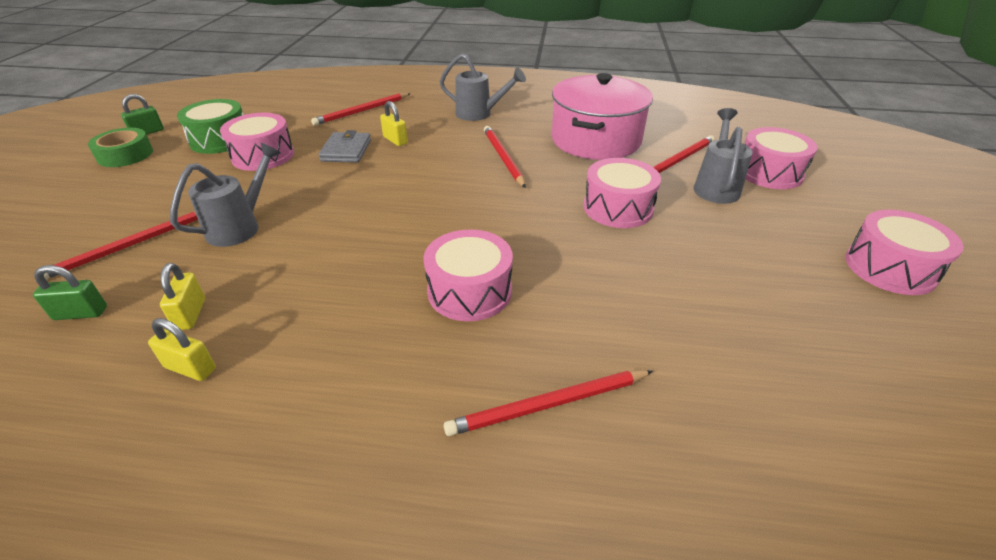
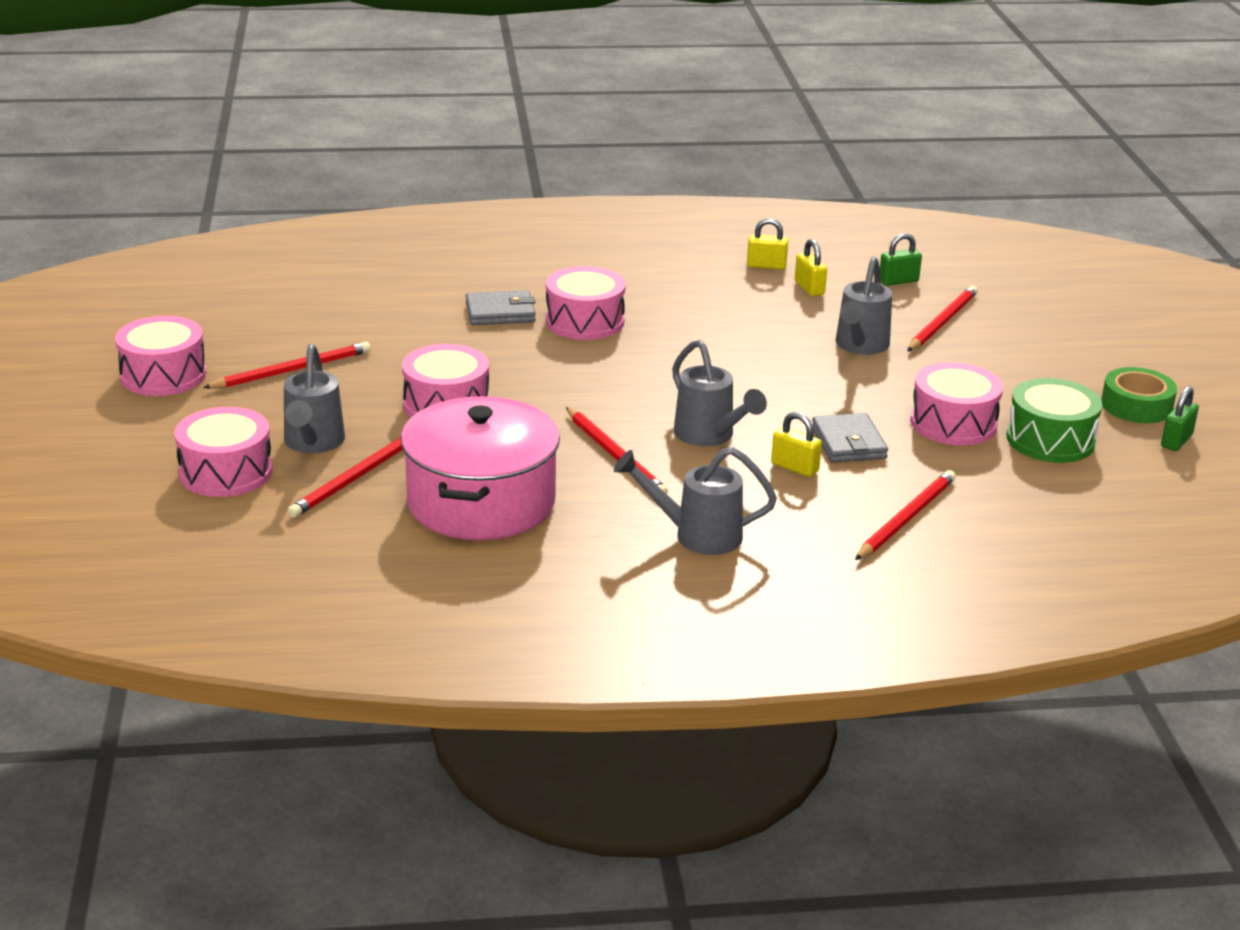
camera: 165 degrees right, 10 degrees down
red pencil [444,370,653,436] -> red pencil moved to [203,342,371,389]
none -> grey wallet [466,290,536,325]
none -> grey watering can [672,340,767,447]

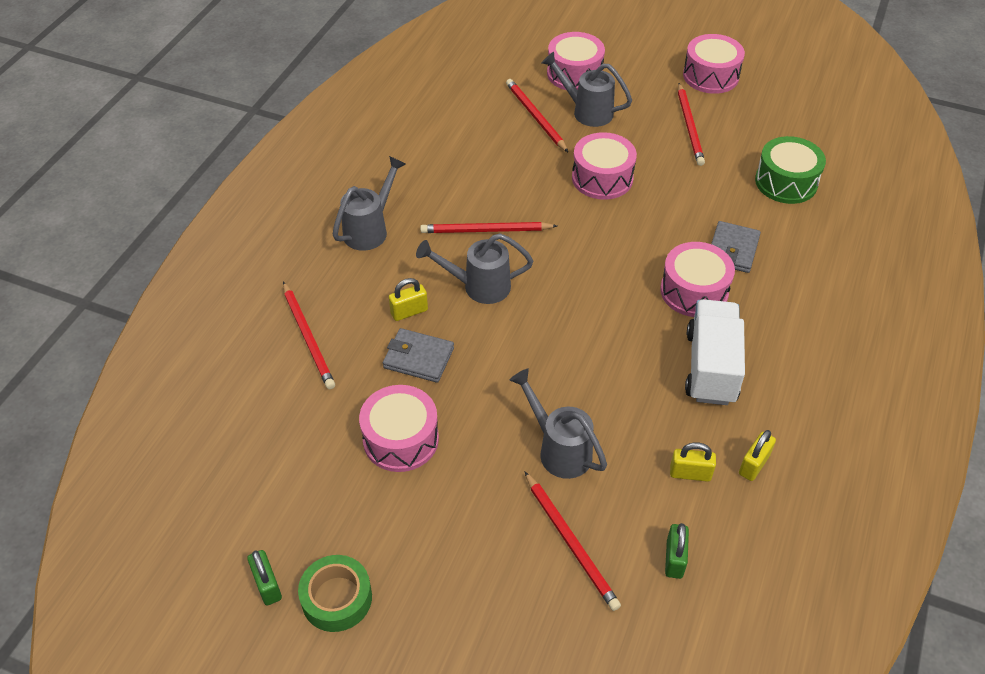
camera: 120 degrees right, 20 degrees up
pink pot [401,396,560,540] -> none
green drum [1006,378,1102,463] -> green drum moved to [755,136,826,204]
none -> white truck [685,299,745,405]

